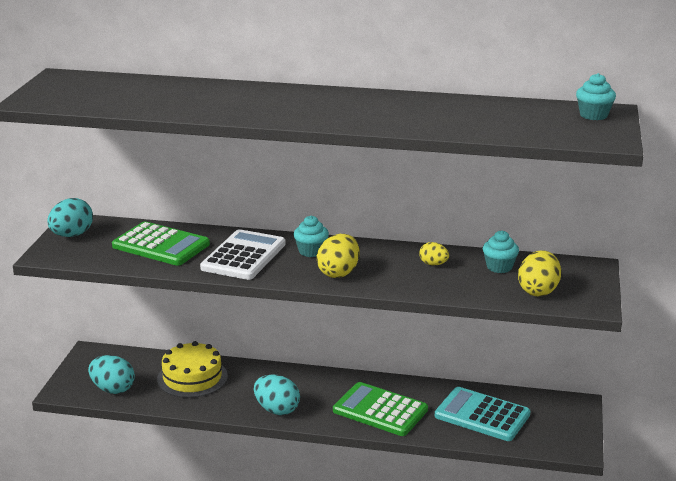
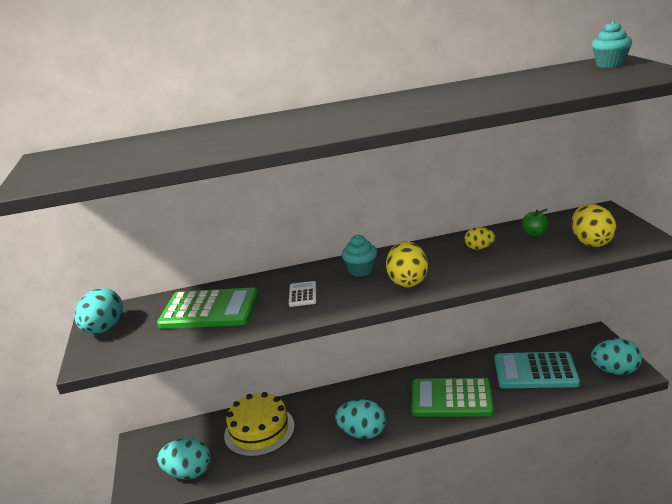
camera: 20 degrees left, 0 degrees up
white calculator [200,229,286,280] -> white calculator [289,281,316,307], size x0.46
turquoise cupcake [483,230,519,273] -> green apple [522,209,549,236]
none -> turquoise egg [591,338,642,375]

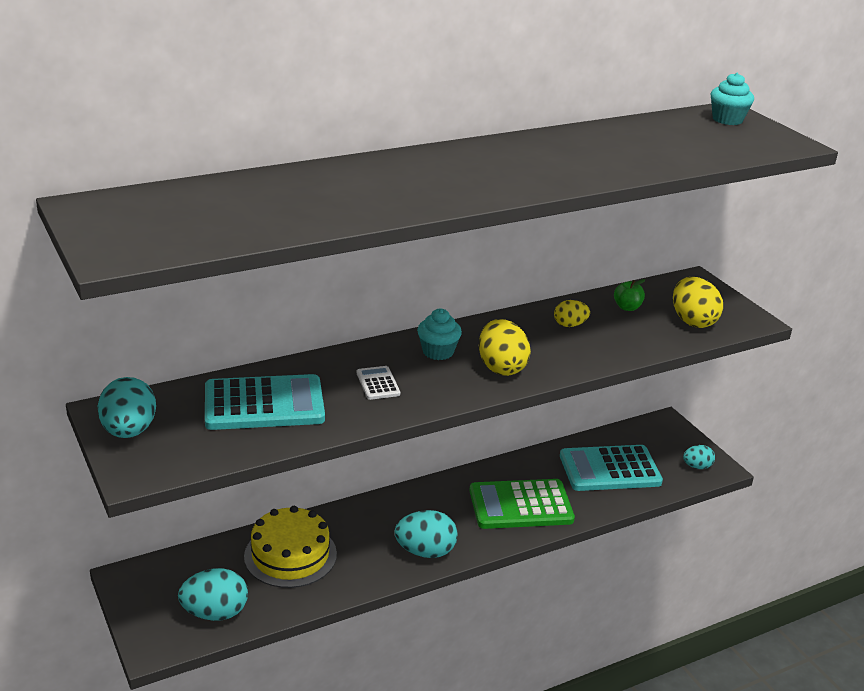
camera: 20 degrees left, 5 degrees up
green calculator [157,287,259,329] -> turquoise calculator [205,374,325,430]
turquoise egg [591,338,642,375] -> turquoise egg [683,445,715,469], size x0.58

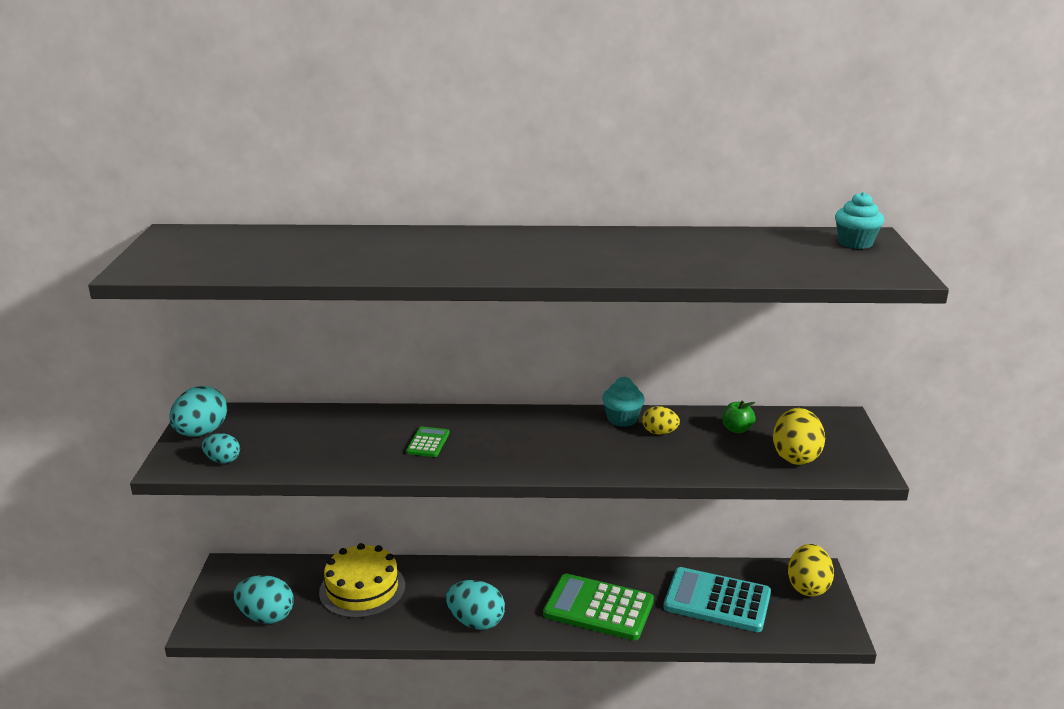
camera: 30 degrees right, 5 degrees down
turquoise calculator [205,374,325,430] -> none
white calculator [357,366,400,400] -> green calculator [406,426,449,457]
turquoise cupcake [417,309,462,360] -> turquoise cupcake moved to [602,377,645,427]
yellow egg [479,319,531,376] -> yellow egg moved to [788,544,834,596]
turquoise egg [683,445,715,469] -> turquoise egg moved to [202,433,240,463]

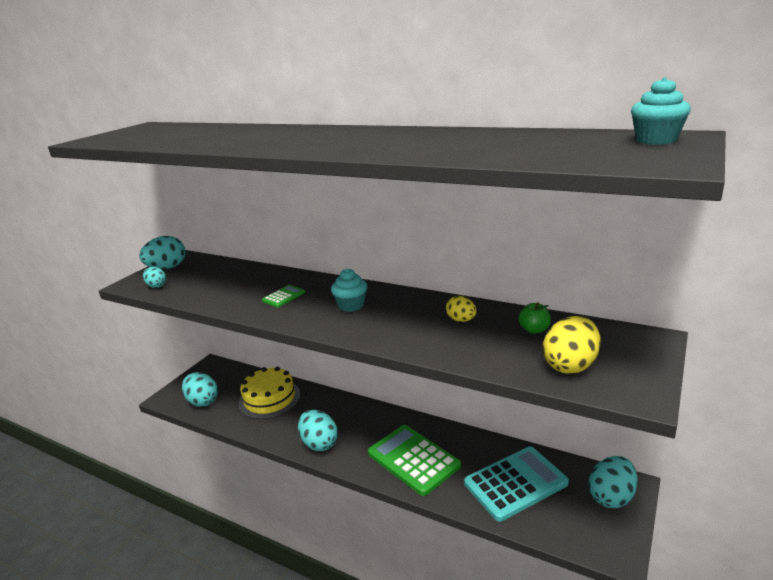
camera: 30 degrees right, 0 degrees up
turquoise cupcake [602,377,645,427] -> turquoise cupcake moved to [331,268,367,312]
turquoise calculator [663,567,771,632] -> turquoise calculator turned 105 degrees clockwise [464,446,569,522]
yellow egg [788,544,834,596] -> turquoise egg [589,456,638,508]

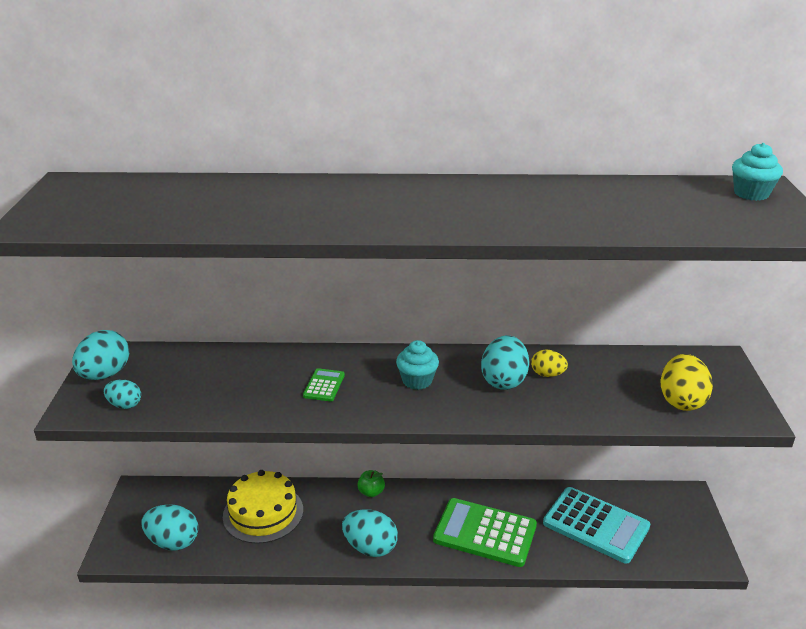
camera: 30 degrees left, 5 degrees up
turquoise calculator [464,446,569,522] -> turquoise calculator turned 90 degrees clockwise [543,487,650,564]
green apple [518,302,551,334] -> green apple moved to [357,470,385,497]
turquoise egg [589,456,638,508] -> turquoise egg moved to [481,335,529,390]

